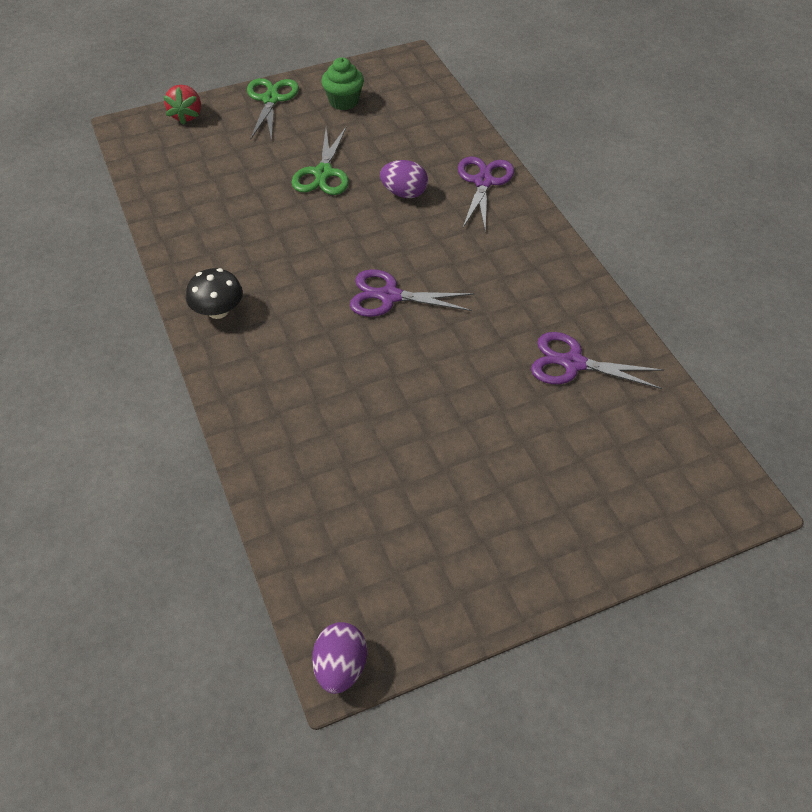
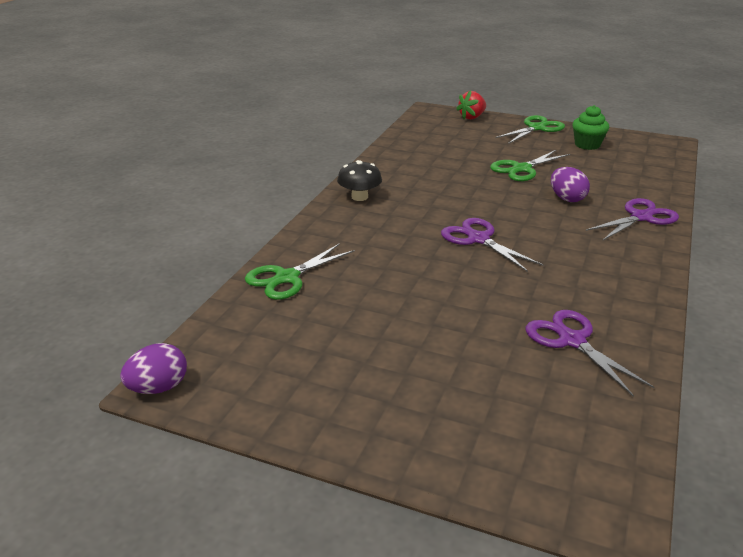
camera: 45 degrees right, 20 degrees down
none -> green scissors [245,243,355,300]

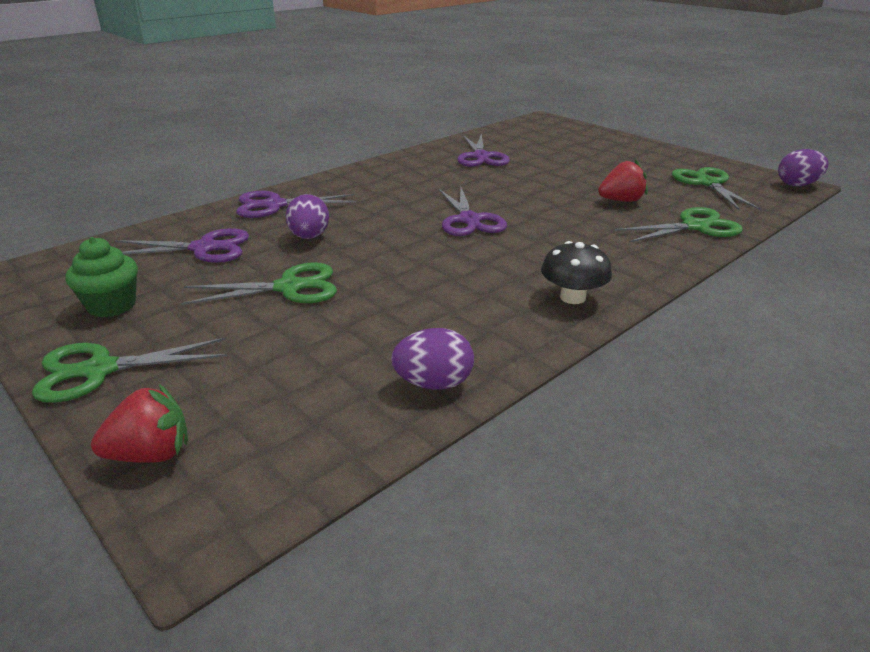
camera: 155 degrees left, 0 degrees up
none -> purple scissors [115,228,249,263]
none -> purple egg [391,328,474,390]
none -> red strawberry [598,159,648,202]
none -> green scissors [672,167,761,210]

